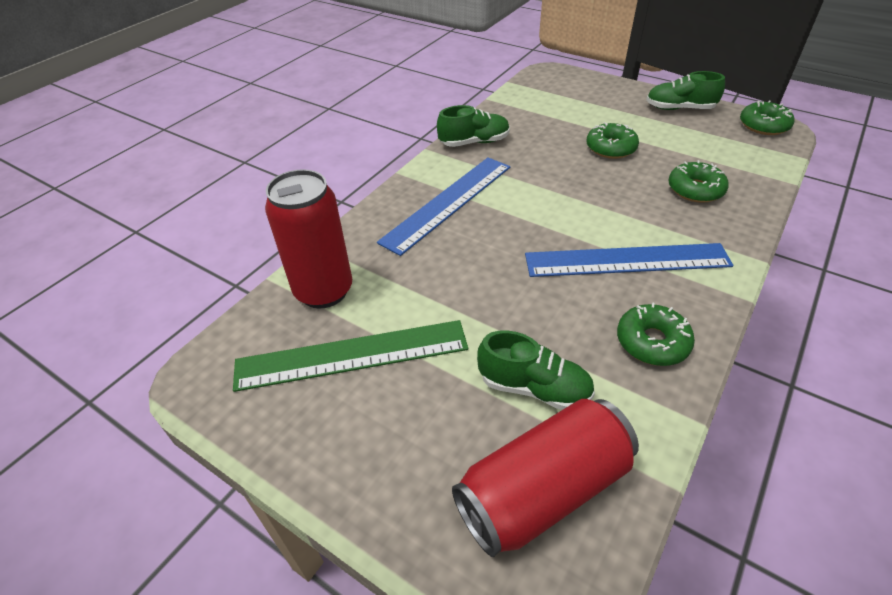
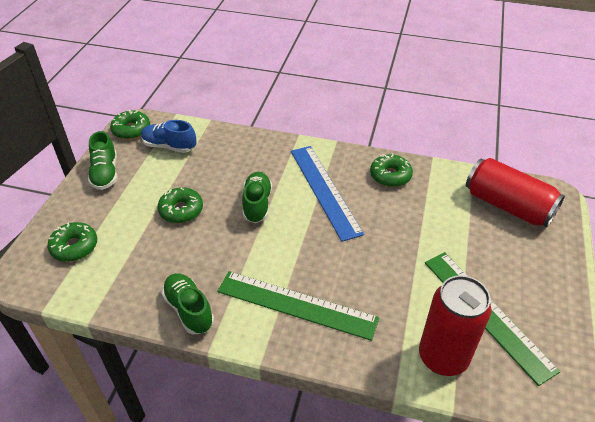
camera: 110 degrees left, 0 degrees up
blue ruler [377,157,510,256] -> green ruler [217,271,379,341]
green shoe [477,330,595,410] -> green shoe moved to [242,172,272,223]
green donut [668,160,729,203] -> green donut moved to [47,222,97,262]
none -> blue shoe [141,120,197,153]

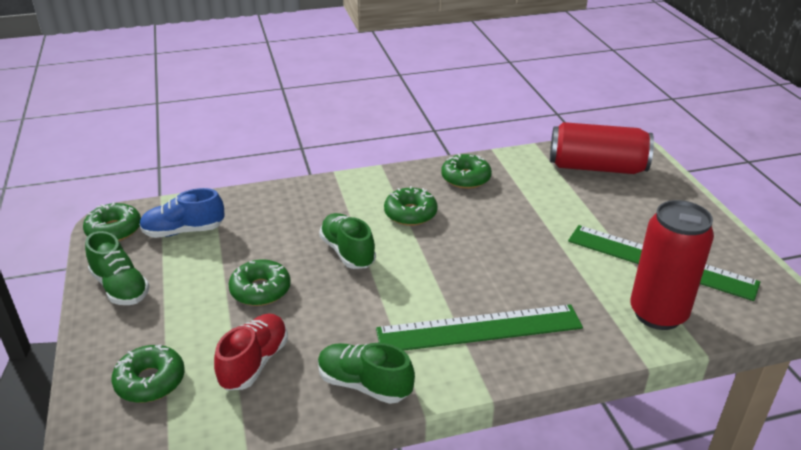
camera: 30 degrees left, 10 degrees down
blue ruler [291,146,364,242] -> green donut [384,186,438,226]
none -> red shoe [214,314,288,390]

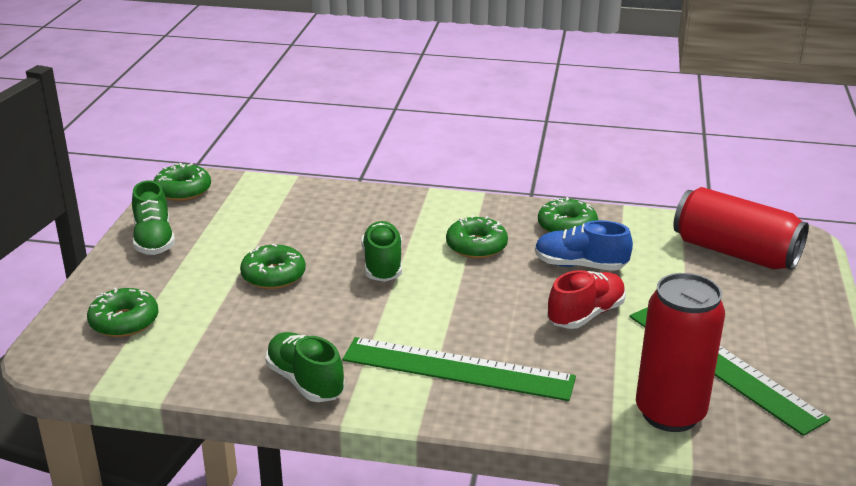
camera: 25 degrees right, 5 degrees down
blue shoe [139,188,225,238] -> blue shoe moved to [535,220,633,271]
red shoe [214,314,288,390] -> red shoe moved to [547,270,626,329]

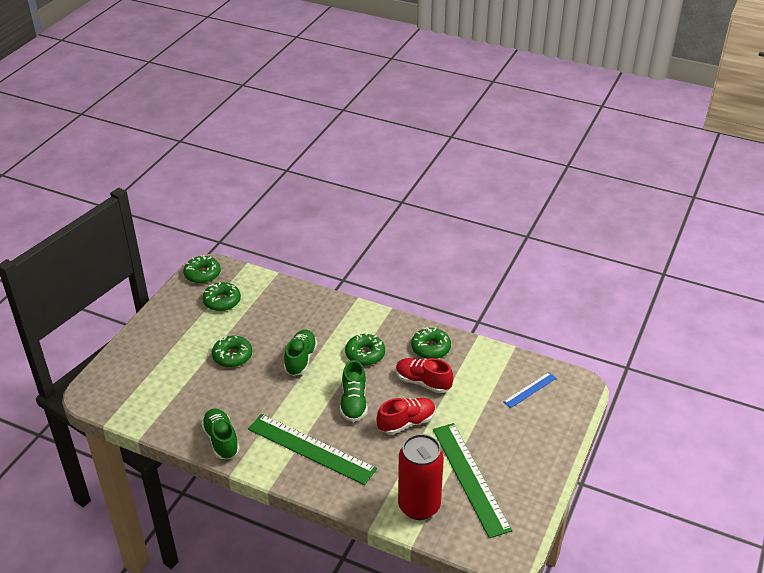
camera: 15 degrees right, 10 degrees up
green donut [87,287,159,337] -> green donut moved to [202,282,241,311]
green shoe [132,180,175,255] -> green shoe moved to [340,360,368,422]
blue shoe [535,220,633,271] -> red shoe [396,358,454,393]
red can [673,187,809,270] -> blue ruler [503,372,556,408]

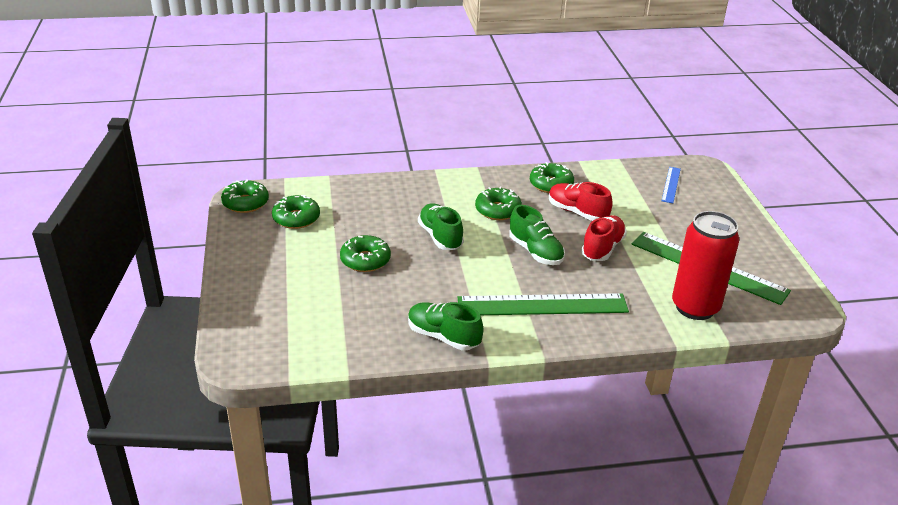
camera: 35 degrees left, 5 degrees down
red shoe [396,358,454,393] -> red shoe turned 45 degrees clockwise [549,182,613,221]

